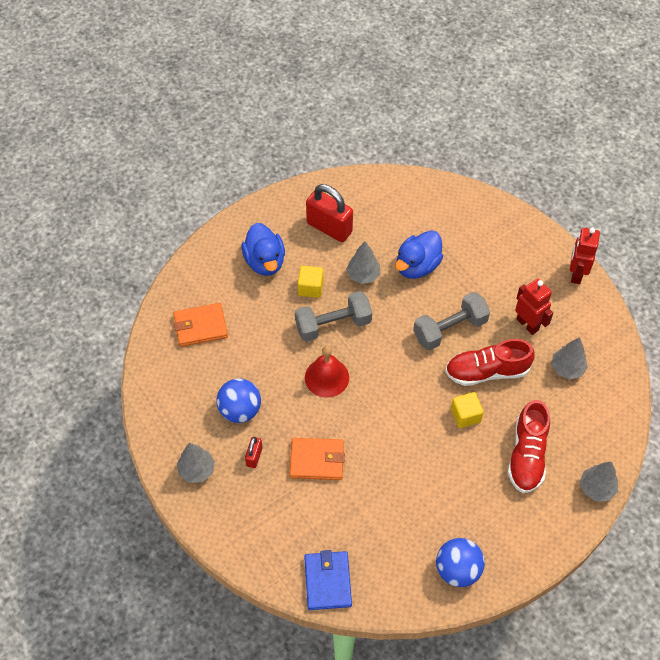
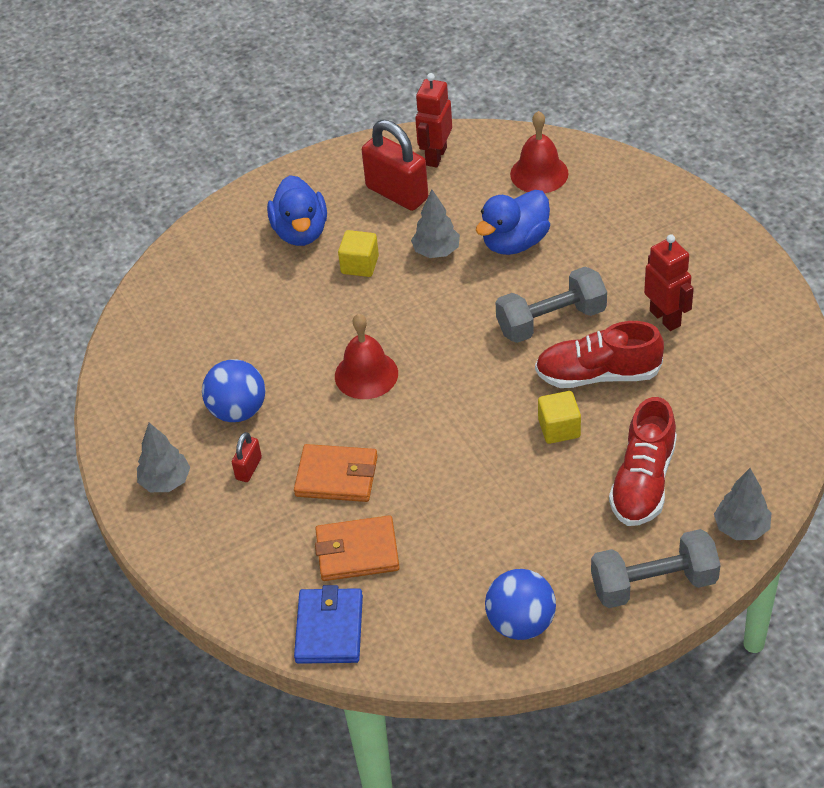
camera: 10 degrees right, 10 degrees down
orange wallet [173,303,228,347] -> orange wallet moved to [315,515,400,581]
grey dumbbell [295,291,372,342] -> grey dumbbell moved to [591,529,720,608]
grey tree [551,337,588,379] -> none
red robot [570,228,600,284] -> red robot moved to [415,73,452,167]
none -> red bell [510,111,569,193]

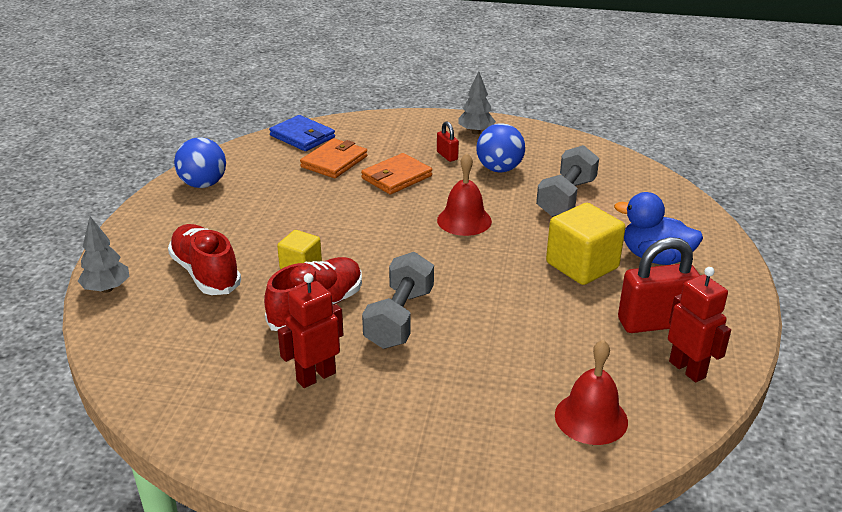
camera: 125 degrees right, 15 degrees down
yellow cube [338,230,379,277] -> yellow cube [546,203,625,285], size x1.71
grey tree [411,190,460,258] -> none
blue duck [476,190,550,255] -> none
grey dumbbell [591,529,720,608] -> grey dumbbell moved to [536,145,599,217]
red robot [644,234,694,331] -> red robot turned 135 degrees clockwise [278,273,343,388]

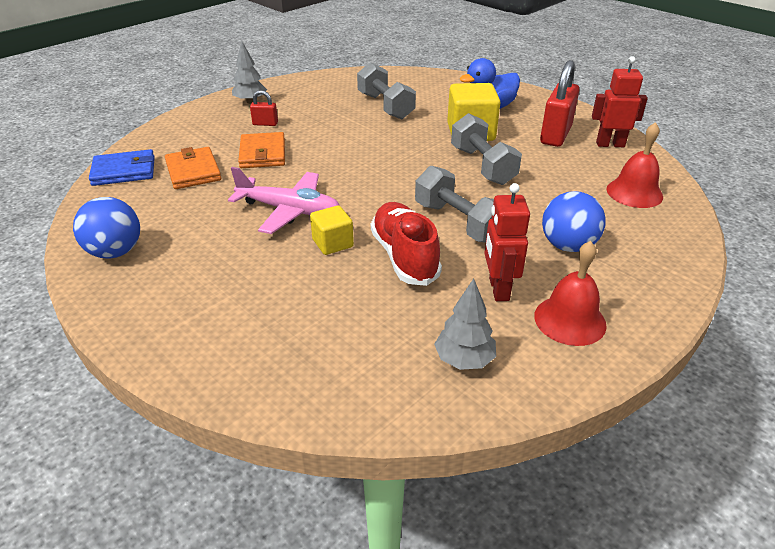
camera: 55 degrees left, 5 degrees up
grey tree [78,216,129,293] -> grey tree moved to [434,278,496,370]
red shoe [168,224,241,295] -> none
red bell [437,153,492,236] -> red bell moved to [534,241,607,346]
blue ball [476,123,525,172] -> blue ball moved to [542,191,606,252]
none -> pink plane [228,167,340,234]
none -> grey dumbbell [451,113,522,185]

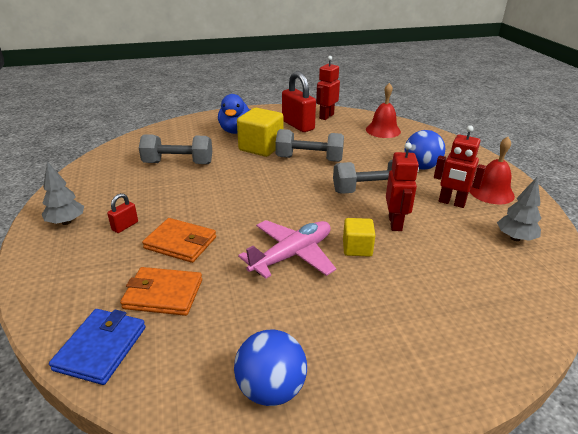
camera: 60 degrees left, 5 degrees down
red shoe [371,202,442,286] -> red robot [386,142,419,231]

